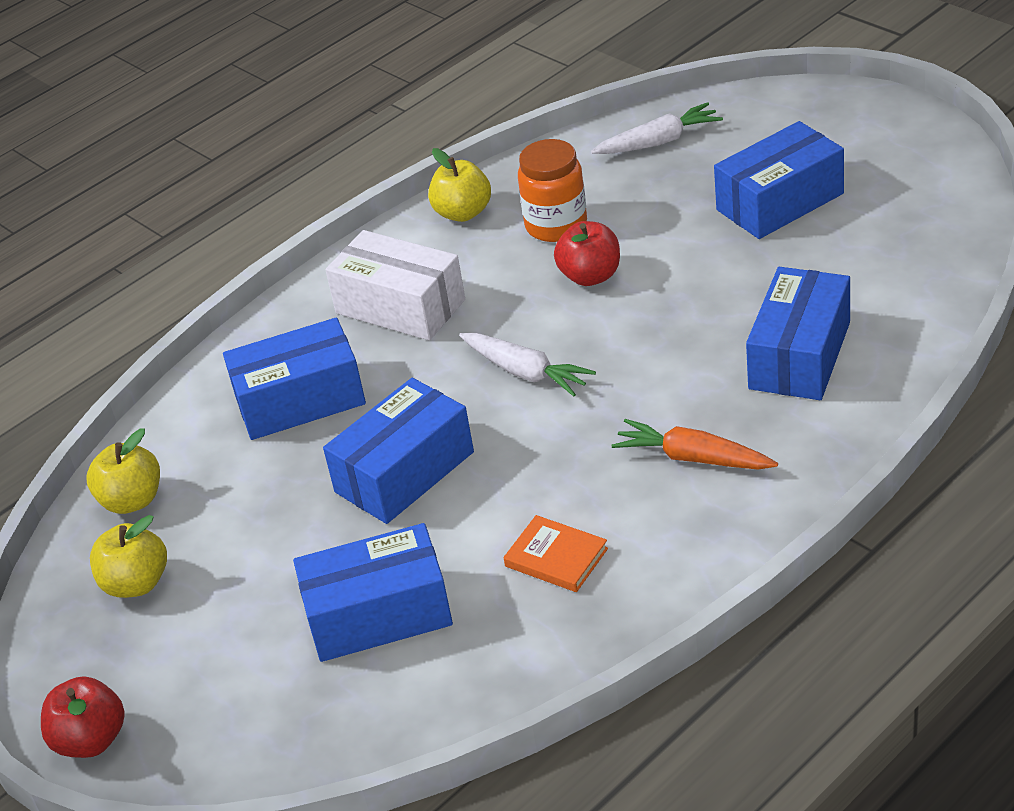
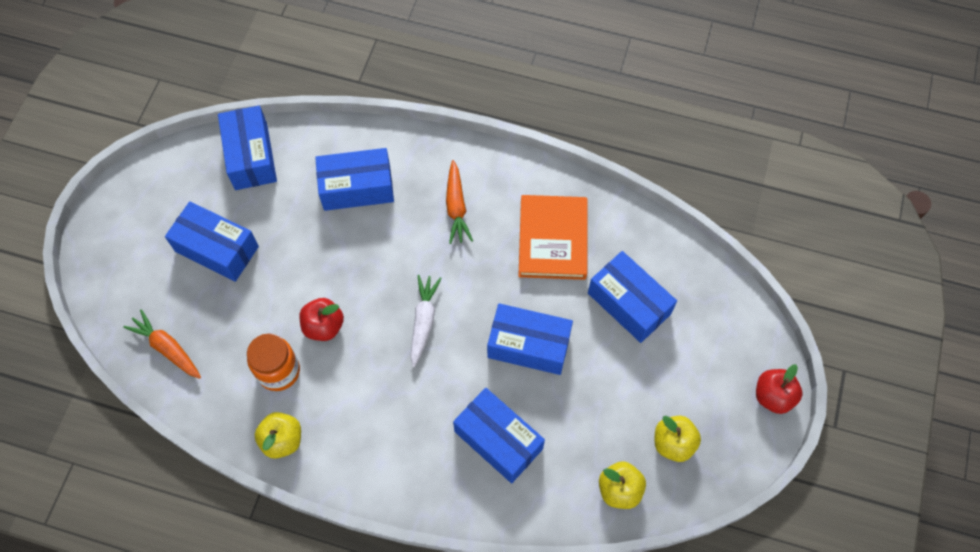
camera: 125 degrees left, 25 degrees up
white box [325,230,465,340] -> none
orange book [503,515,608,592] -> orange book [518,195,588,280], size x1.90
white carrot [591,102,723,154] -> orange carrot [123,309,201,379]
none -> blue box [218,105,277,190]

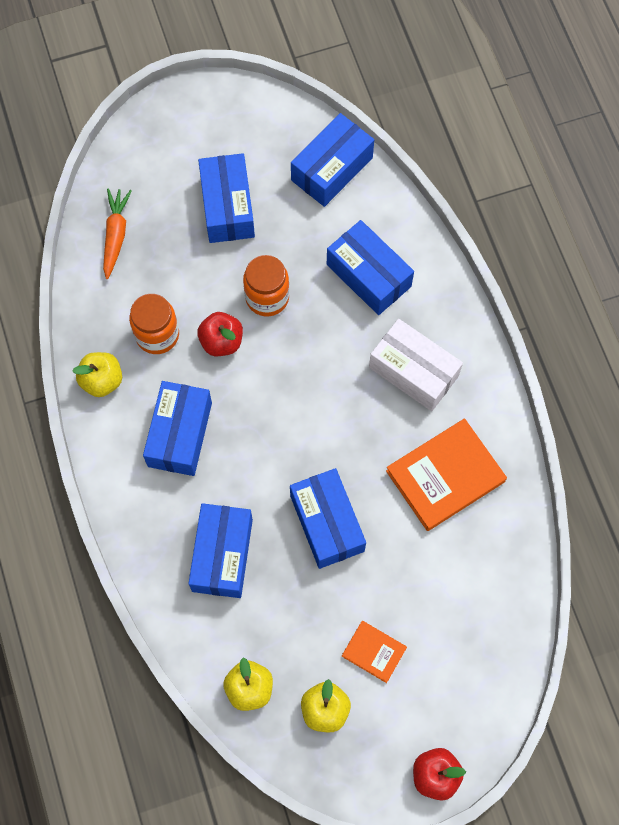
camera: 55 degrees right, 5 degrees up
white carrot [410,275,442,367] -> none
orange carrot [446,160,473,244] -> white box [369,319,463,411]
blue box [588,251,677,343] -> blue box moved to [143,381,212,476]
none -> orange jar [243,255,289,316]
none -> orange book [342,621,407,683]

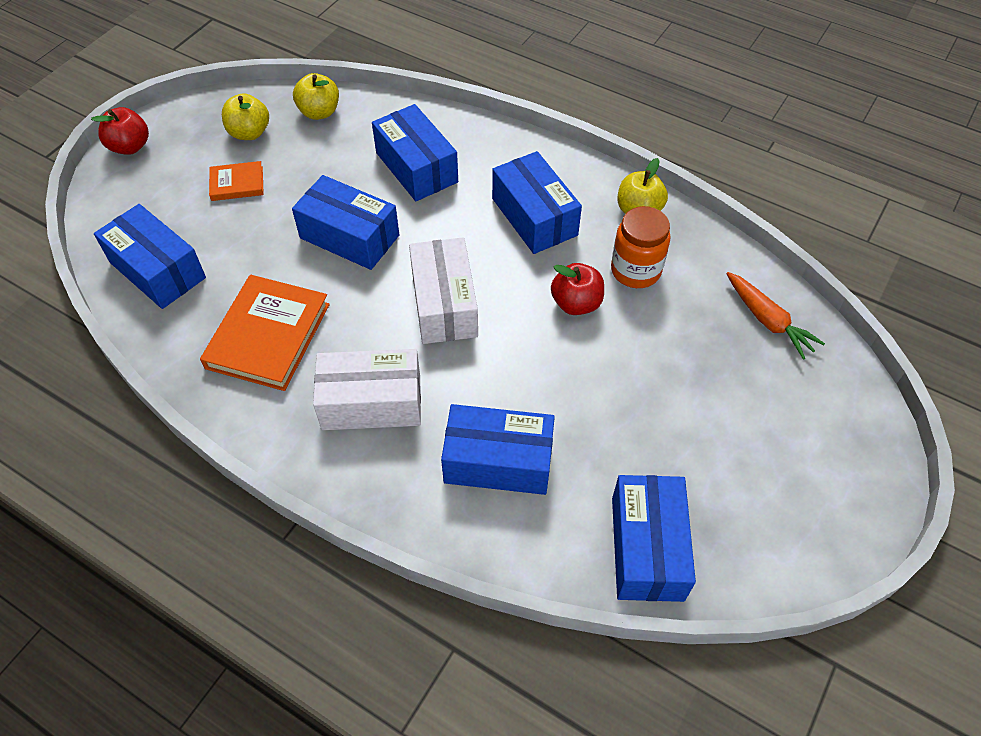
camera: 140 degrees right, 15 degrees down
blue box [198,153,255,243] -> blue box moved to [94,204,206,309]
orange jar [243,255,289,316] -> none
none -> white box [409,237,478,344]

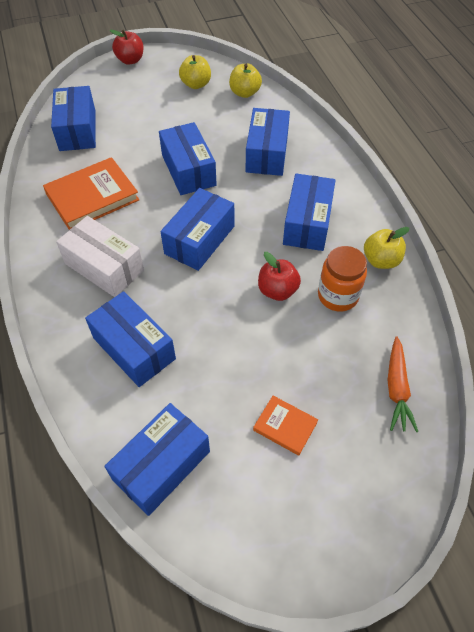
camera: 40 degrees right, 0 degrees up
orange book [209,161,264,201] -> orange book moved to [253,396,318,456]
white box [409,237,478,344] -> blue box [161,188,234,271]

